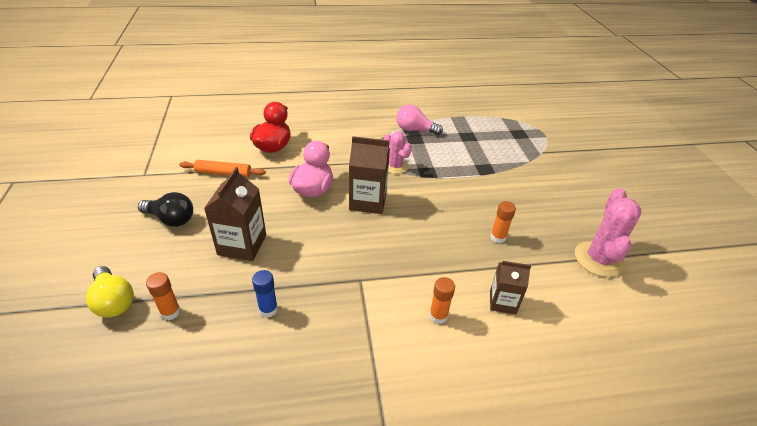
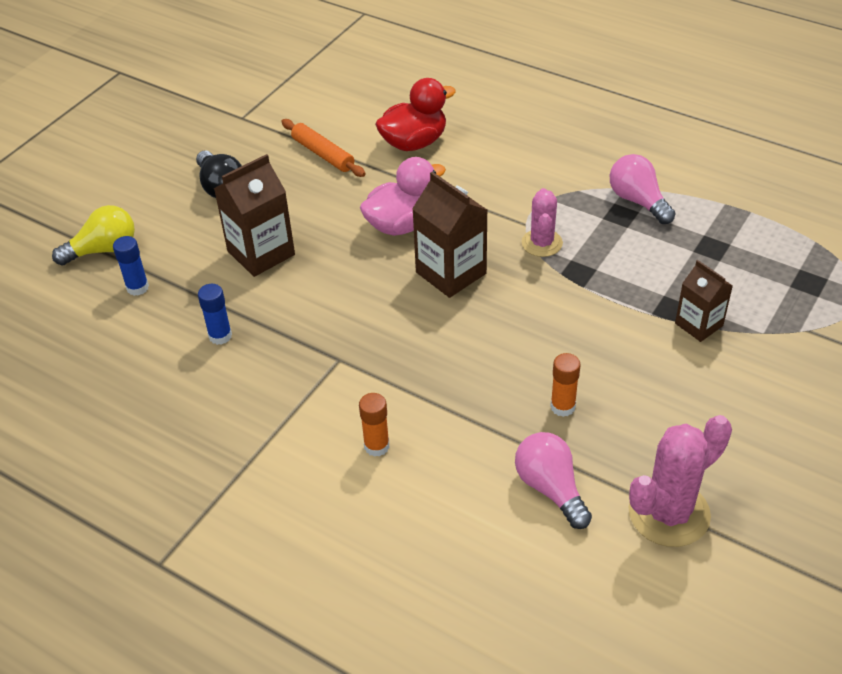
camera: 45 degrees right, 5 degrees up
yellow light bulb [86,266,134,318] -> yellow light bulb turned 120 degrees counterclockwise [52,205,135,265]
orange glue stick [146,272,180,320] -> blue glue stick [113,236,149,296]
brown carton [490,261,531,314] -> brown carton moved to [675,260,733,342]
none -> pink light bulb [515,432,592,529]

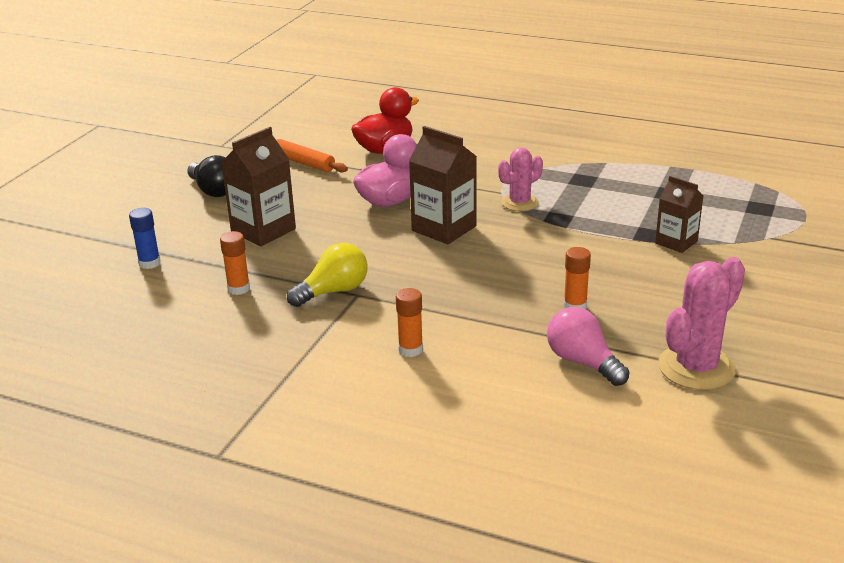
camera: 10 degrees left, 15 degrees down
yellow light bulb [52,205,135,265] -> yellow light bulb moved to [287,243,368,307]
blue glue stick [198,284,232,345] -> orange glue stick [220,231,250,295]
pink cactus [522,188,563,257] -> pink cactus turned 60 degrees clockwise [498,147,543,211]
pink light bulb [610,154,676,224] -> none

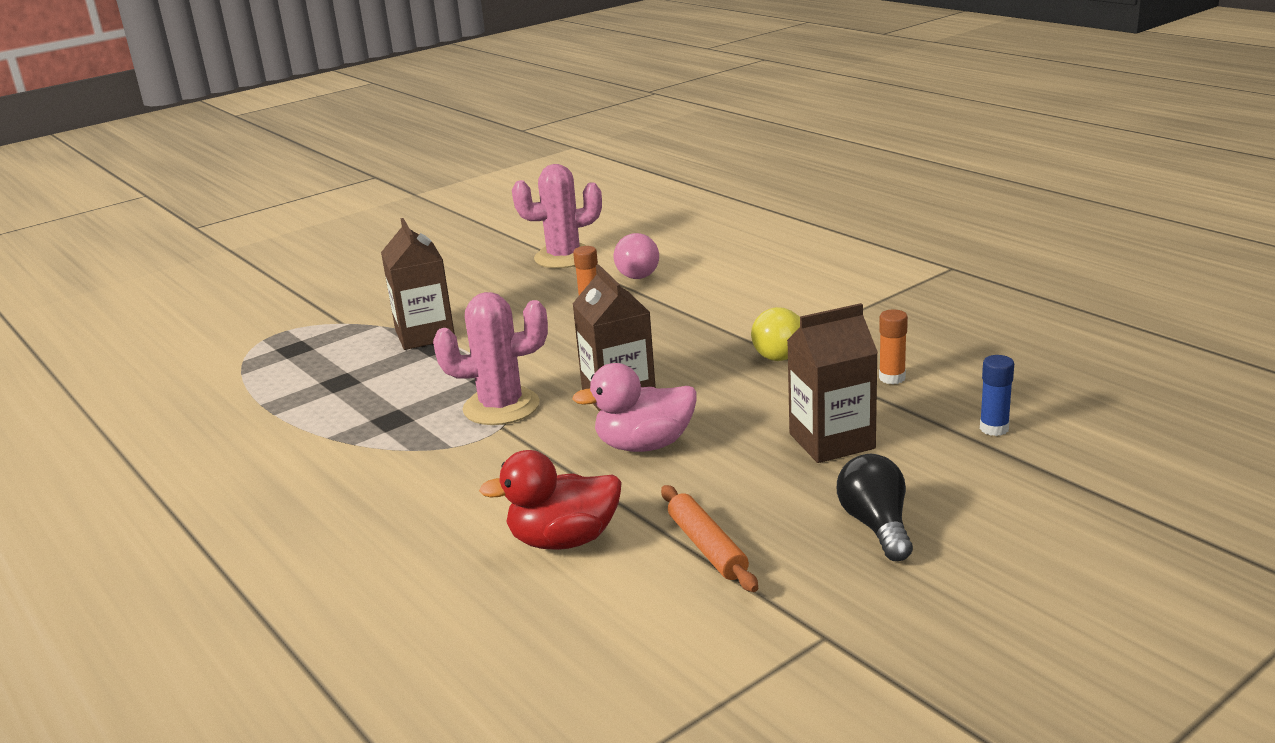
camera: 150 degrees left, 5 degrees down
orange glue stick [396,288,423,357] -> none
pink cactus [498,147,543,211] -> pink cactus [433,292,548,425], size x1.59
brown carton [655,176,703,253] -> brown carton [381,218,455,350], size x1.57

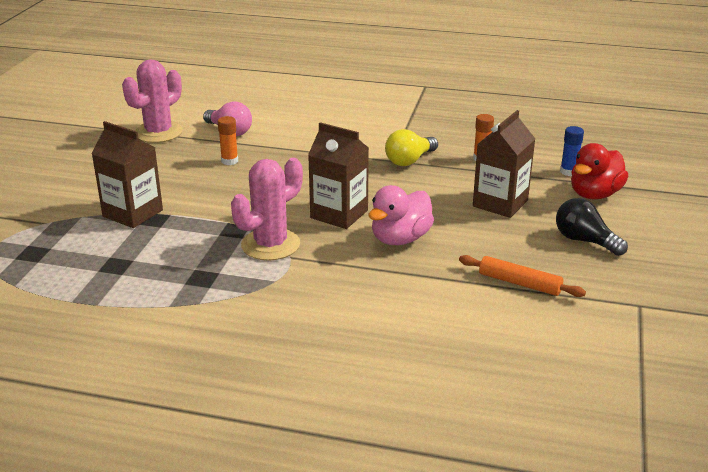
camera: 40 degrees left, 5 degrees up
red duck [479,450,622,550] -> red duck moved to [571,143,628,200]

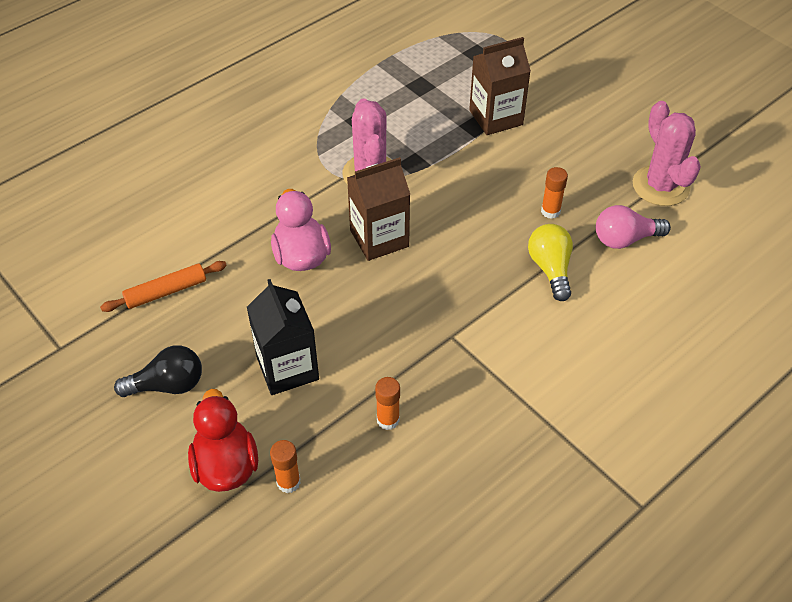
camera: 125 degrees right, 20 degrees up
yellow light bulb [385,129,438,166] -> yellow light bulb moved to [528,224,573,301]
brown carton [473,110,535,218] -> black carton [247,279,319,395]
blue glue stick [560,126,584,176] -> orange glue stick [270,440,301,493]

